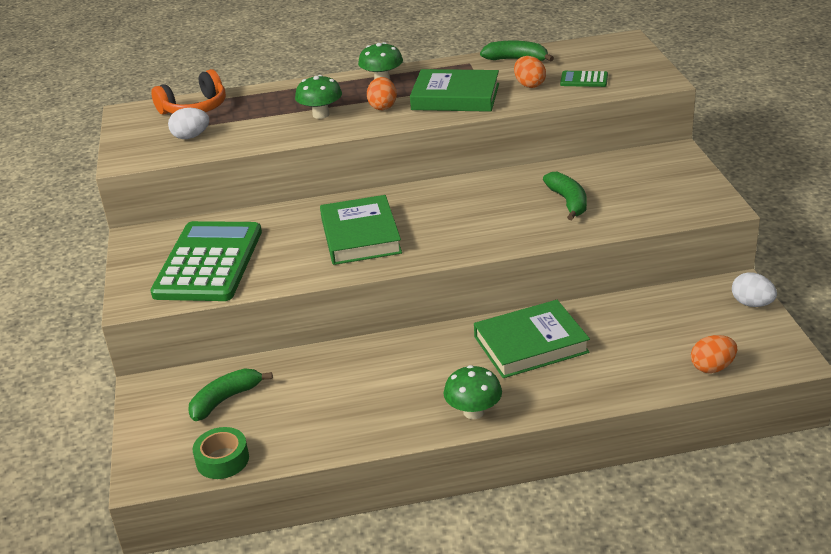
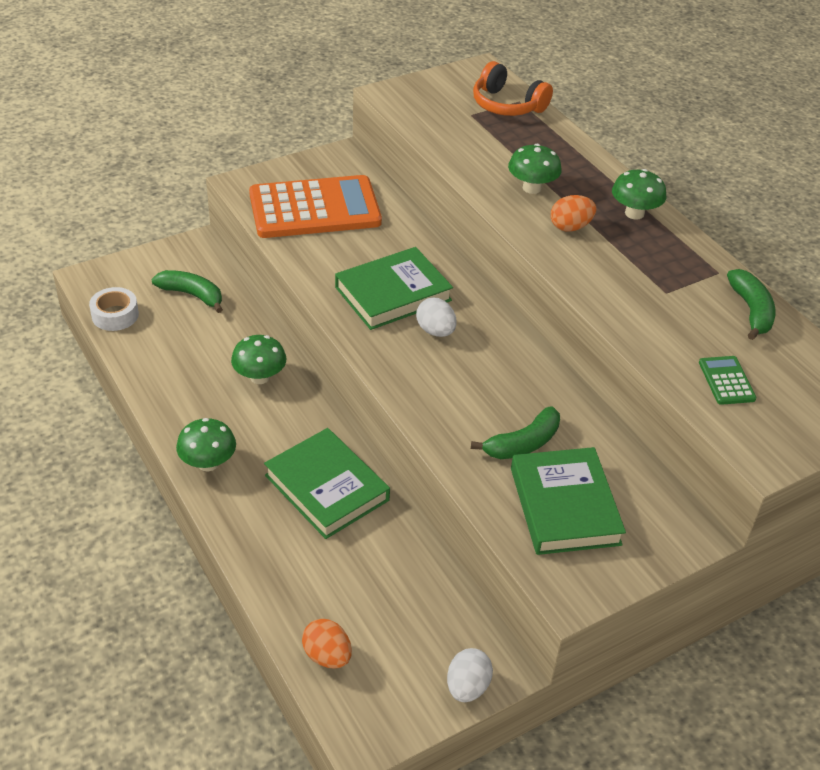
camera: 65 degrees right, 10 degrees up
green calculator [150,221,262,301] -> orange calculator [249,175,382,238]
white egg [168,108,209,139] -> white egg moved to [416,298,457,337]
green tape [193,427,249,479] -> white tape [89,287,139,331]
green book [410,69,499,112] -> green book moved to [511,447,626,555]
orange egg [514,56,546,88] -> none
none -> green mushroom [231,335,286,384]

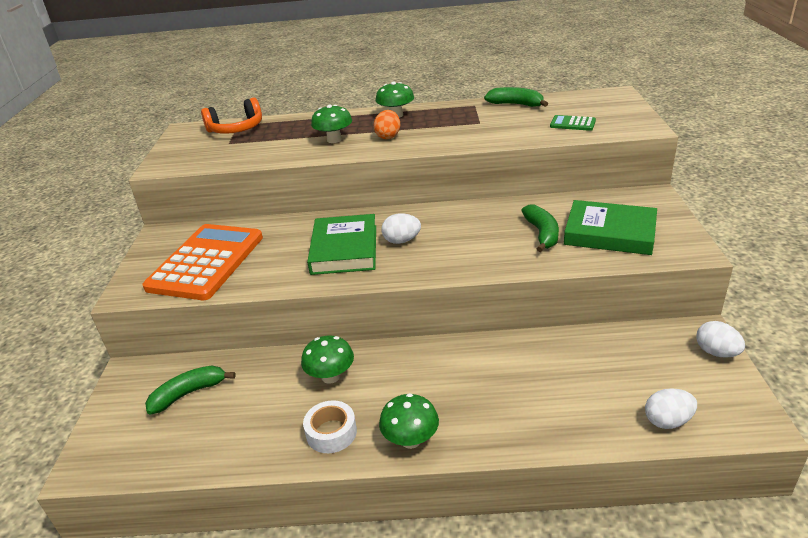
camera: 55 degrees left, 10 degrees down
white tape [89,287,139,331] -> white tape moved to [303,400,357,453]
green book [264,428,390,539] -> none
orange egg [302,619,352,669] -> white egg [645,388,697,429]

